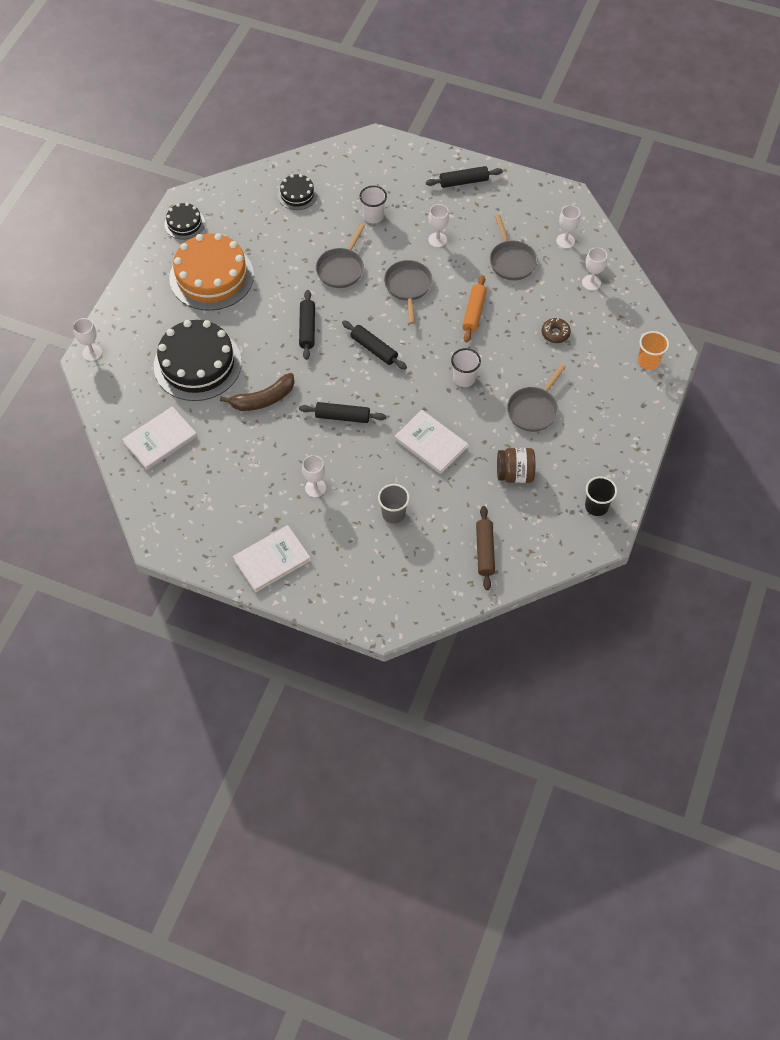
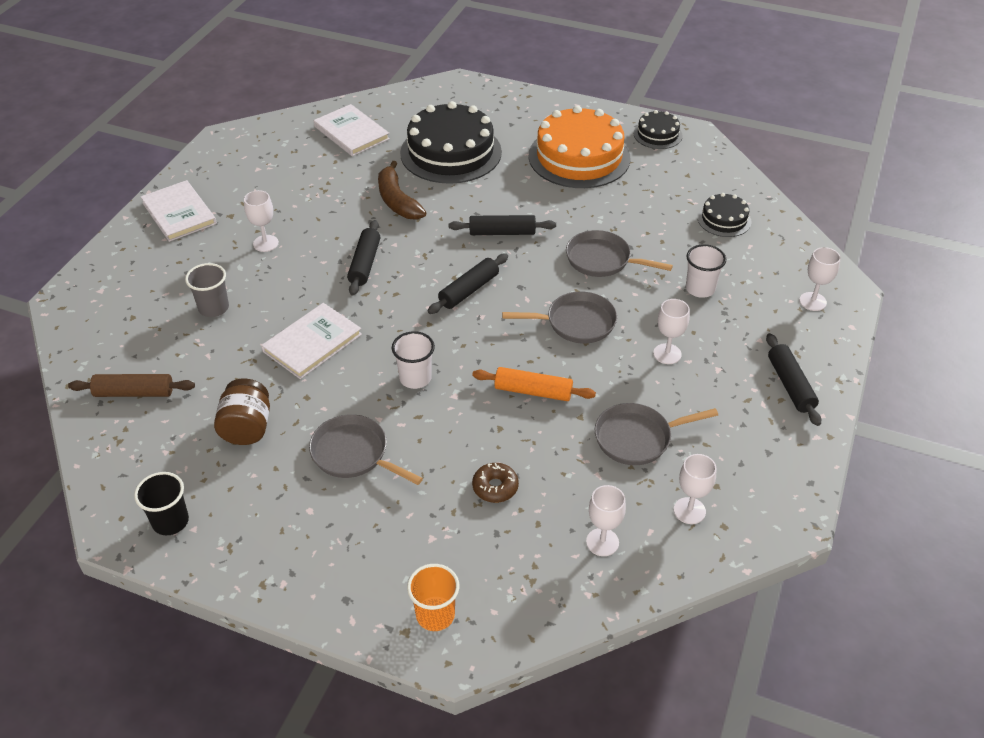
camera: 90 degrees right, 15 degrees down
white goblet [73,318,102,361] -> white goblet moved to [799,247,841,311]

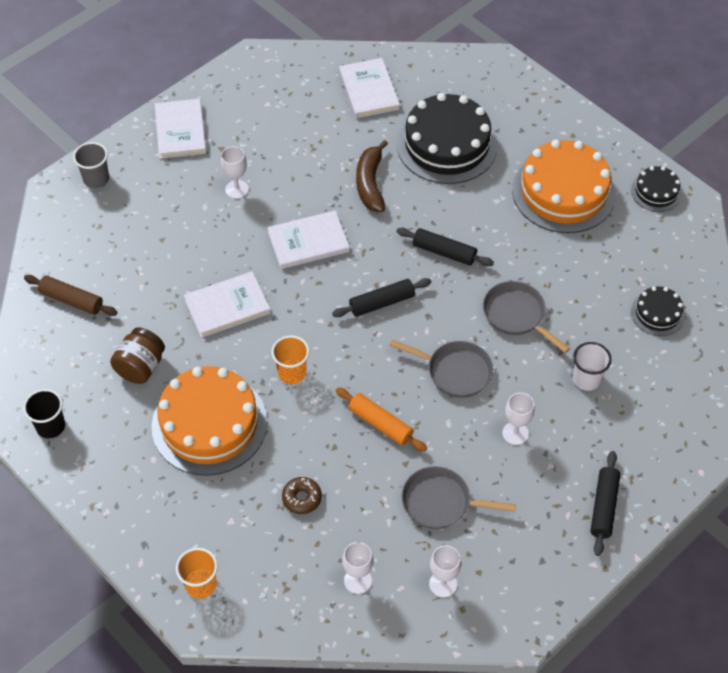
camera: 25 degrees right, 10 degrees up
grey cup [185,263,229,317] -> grey cup moved to [73,142,109,188]
grey pan [309,414,423,485] -> orange cake [152,366,267,476]
black rolling pin [347,220,380,296] -> white book [268,211,350,269]
white cup [392,331,435,389] -> orange cup [271,336,309,384]
white goblet [799,247,841,311] -> none

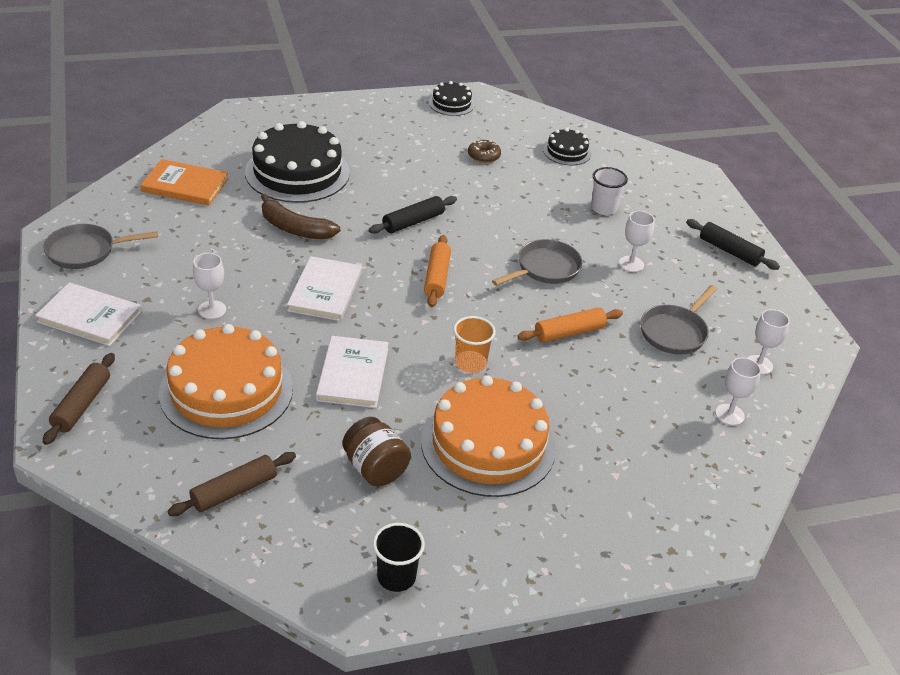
camera: 65 degrees left, 15 degrees down
grey cup [73,142,109,188] -> brown rolling pin [43,353,115,445]
orange cup [176,548,218,599] -> none
brown donut [282,477,322,514] -> brown donut moved to [468,140,501,163]
black rolling pin [332,278,431,317] -> orange rolling pin [424,235,451,307]
white book [339,58,400,118] -> orange book [140,159,228,206]
grey pan [483,281,570,353] -> grey pan moved to [43,224,158,269]
orange cake [512,140,616,233] -> orange cake moved to [159,324,293,439]

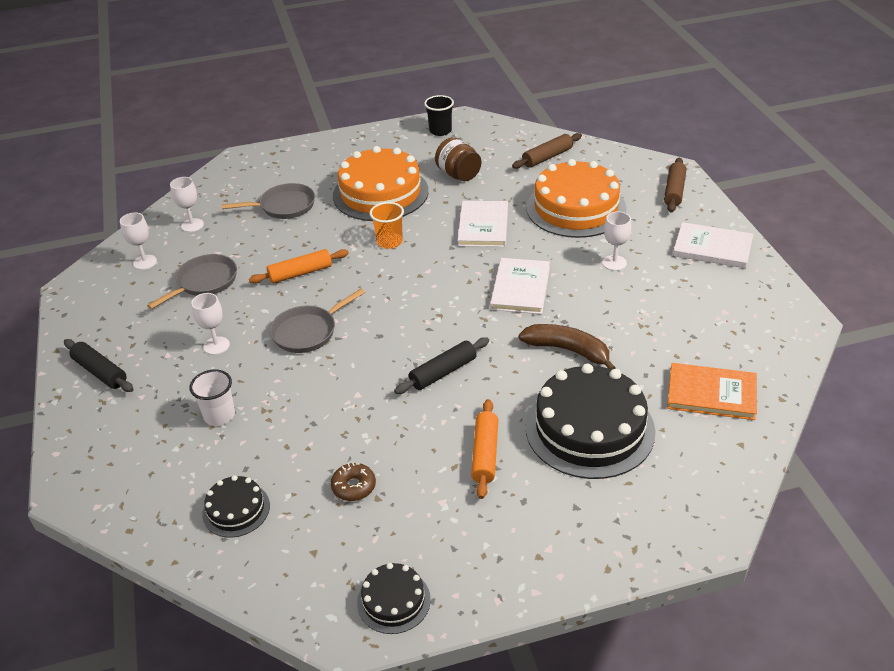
camera: 175 degrees left, 0 degrees up
grey pan [43,224,158,269] -> grey pan moved to [221,183,315,219]
orange rolling pin [424,235,451,307] -> orange rolling pin moved to [471,399,498,499]

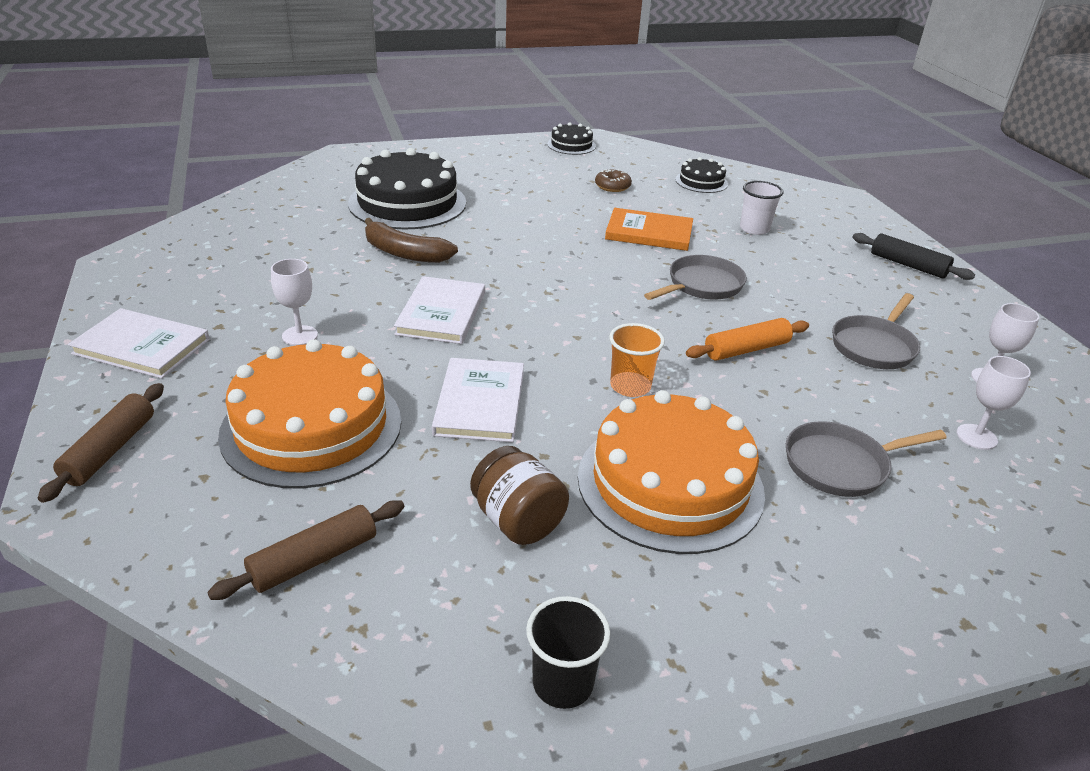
camera: 175 degrees right, 5 degrees down
white goblet [191,293,230,355] -> none
black rolling pin [394,337,489,394] -> none
orange rolling pin [471,399,498,499] -> none
orange book [667,363,757,420] -> orange book moved to [605,208,693,251]

